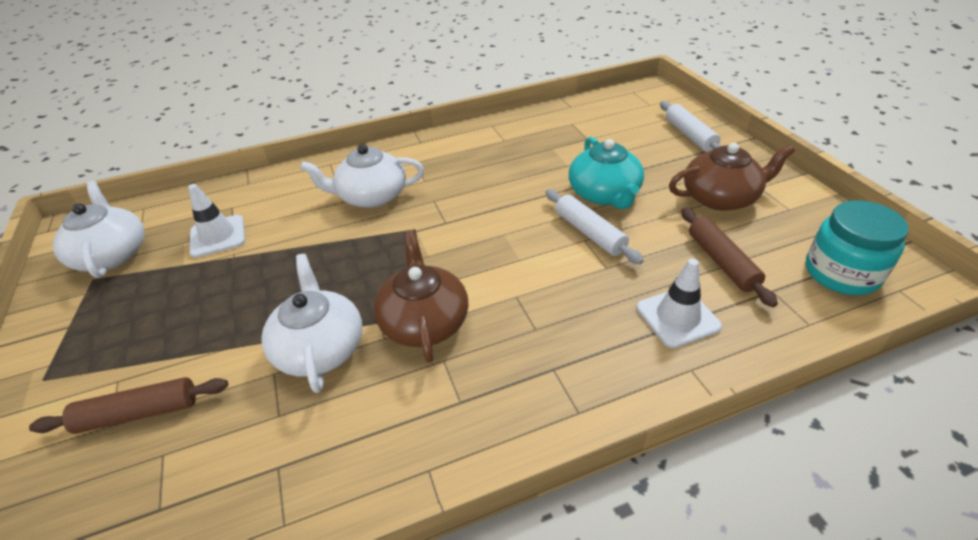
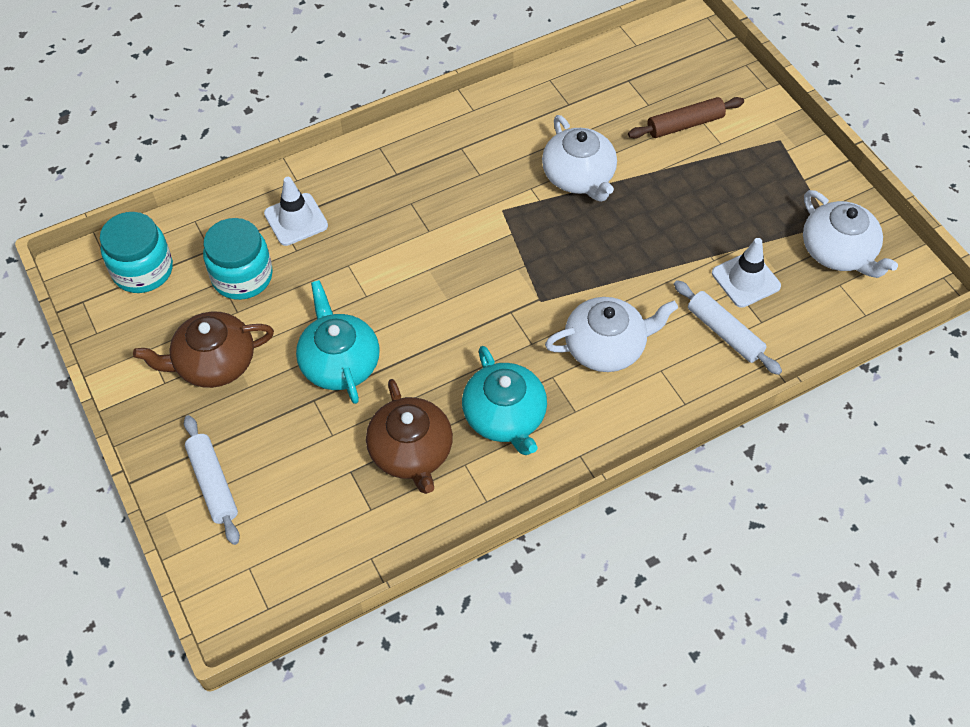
camera: 170 degrees right, 15 degrees up
brown teapot [374,230,468,363] -> brown teapot moved to [366,379,453,494]
white rolling pin [545,189,644,264] -> white rolling pin moved to [674,280,782,375]
brown rolling pin [681,208,778,307] -> turquoise jar [203,218,273,300]
none -> turquoise teapot [462,346,547,455]

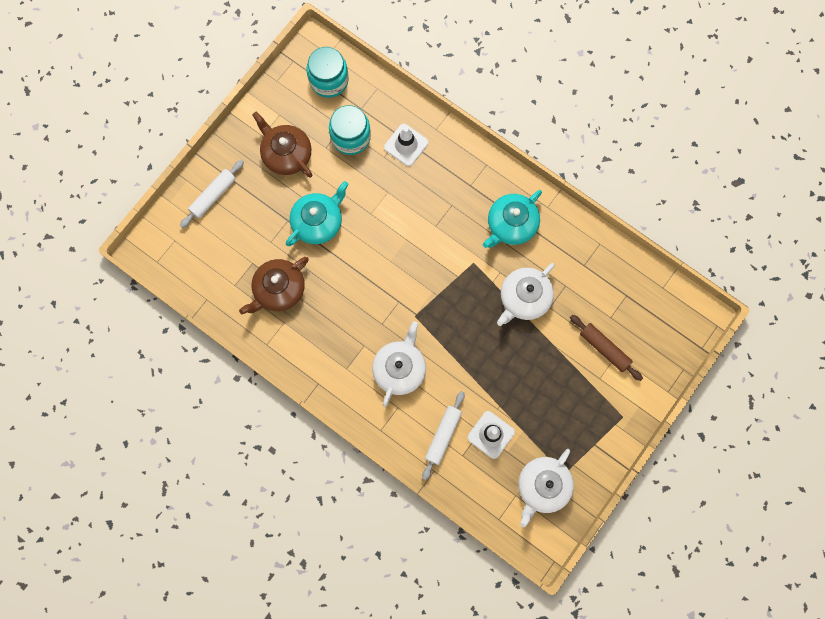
camera: 65 degrees right, 20 degrees up
turquoise teapot [462,346,547,455] -> turquoise teapot moved to [483,190,542,248]
white teapot [545,297,678,372] -> white teapot turned 120 degrees counterclockwise [372,321,426,407]

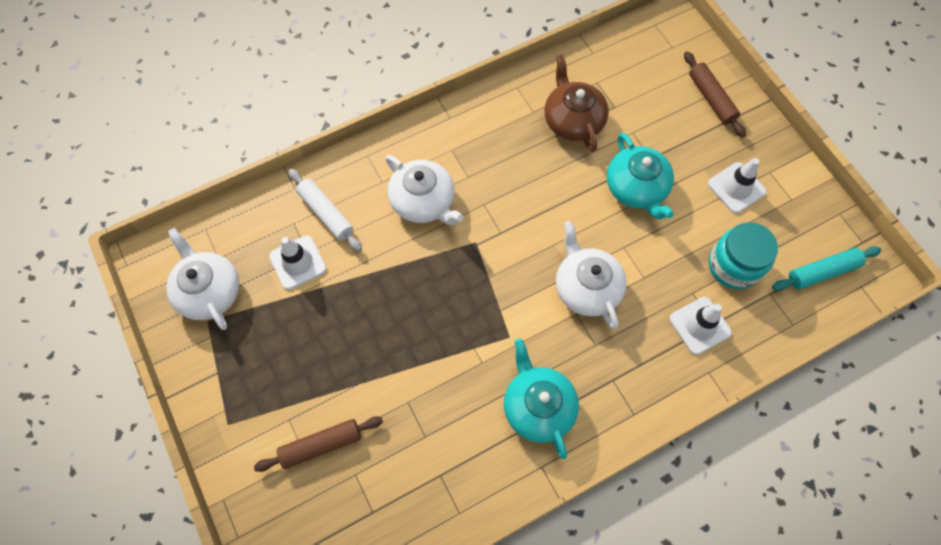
camera: 115 degrees right, 10 degrees down
white rolling pin [180,160,244,228] -> brown rolling pin [684,51,746,138]
brown teapot [252,111,312,178] -> white traffic cone [708,158,767,213]
turquoise jar [307,47,349,98] -> turquoise rolling pin [772,247,881,291]
white teapot [497,263,555,326] -> white teapot moved to [556,221,627,329]

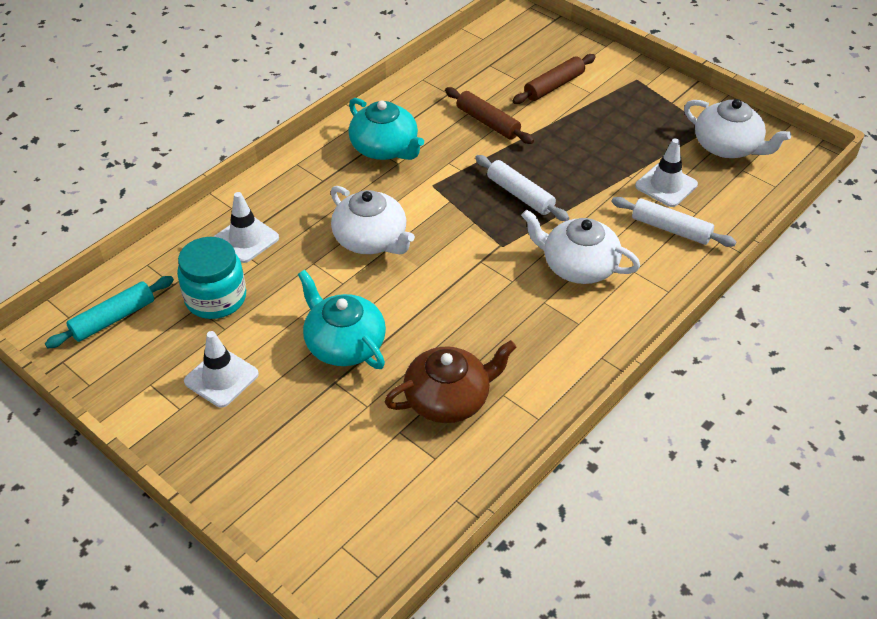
camera: 160 degrees right, 20 degrees down
brown teapot [545,55,609,152] -> brown teapot turned 75 degrees counterclockwise [385,340,517,423]
brown rolling pin [684,51,746,138] -> brown rolling pin moved to [445,87,534,144]
none -> white rolling pin [475,155,569,221]

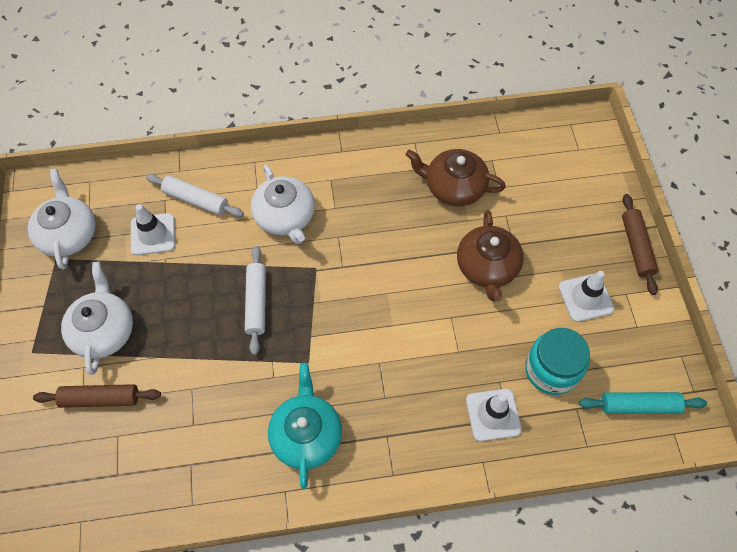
camera: 140 degrees left, 15 degrees up
turquoise teapot [298,270,386,369] -> brown teapot [457,210,524,301]
white teapot [331,186,415,254] -> white teapot moved to [61,262,133,375]
brown rolling pin [445,87,534,144] -> brown rolling pin moved to [622,194,658,295]
white rolling pin [612,197,737,247] -> white rolling pin turned 45 degrees counterclockwise [146,174,244,217]

